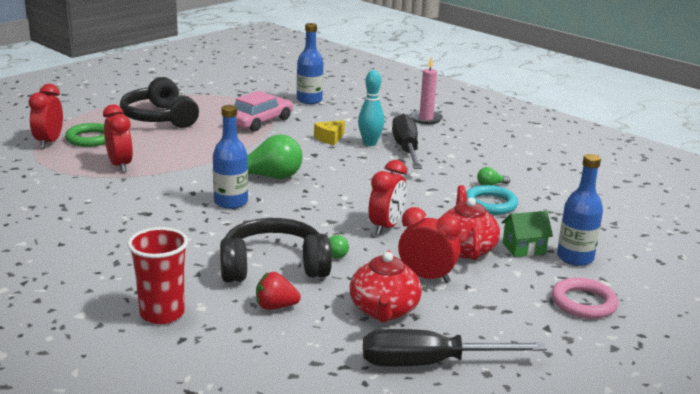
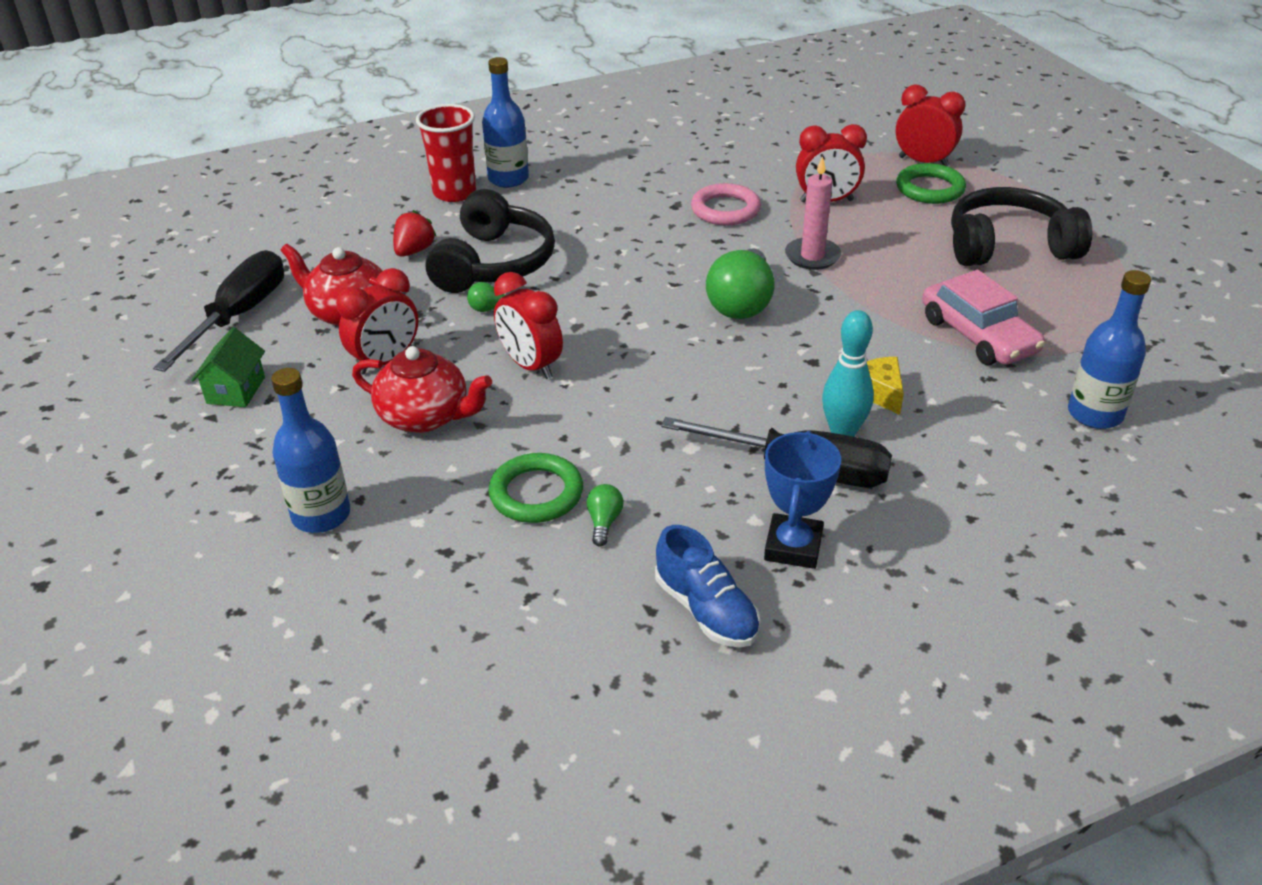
camera: 115 degrees right, 15 degrees up
blue bottle [213,105,248,209] -> blue bottle moved to [482,57,529,188]
pink candle [410,57,443,124] -> pink candle moved to [785,156,841,270]
turquoise ring [466,185,518,215] -> green ring [488,453,583,523]
green house [501,211,553,257] -> green house moved to [191,327,265,407]
pink ring [552,278,619,319] -> pink ring moved to [691,183,761,225]
none -> blue shoe [655,525,761,648]
none -> blue trophy [764,431,841,569]

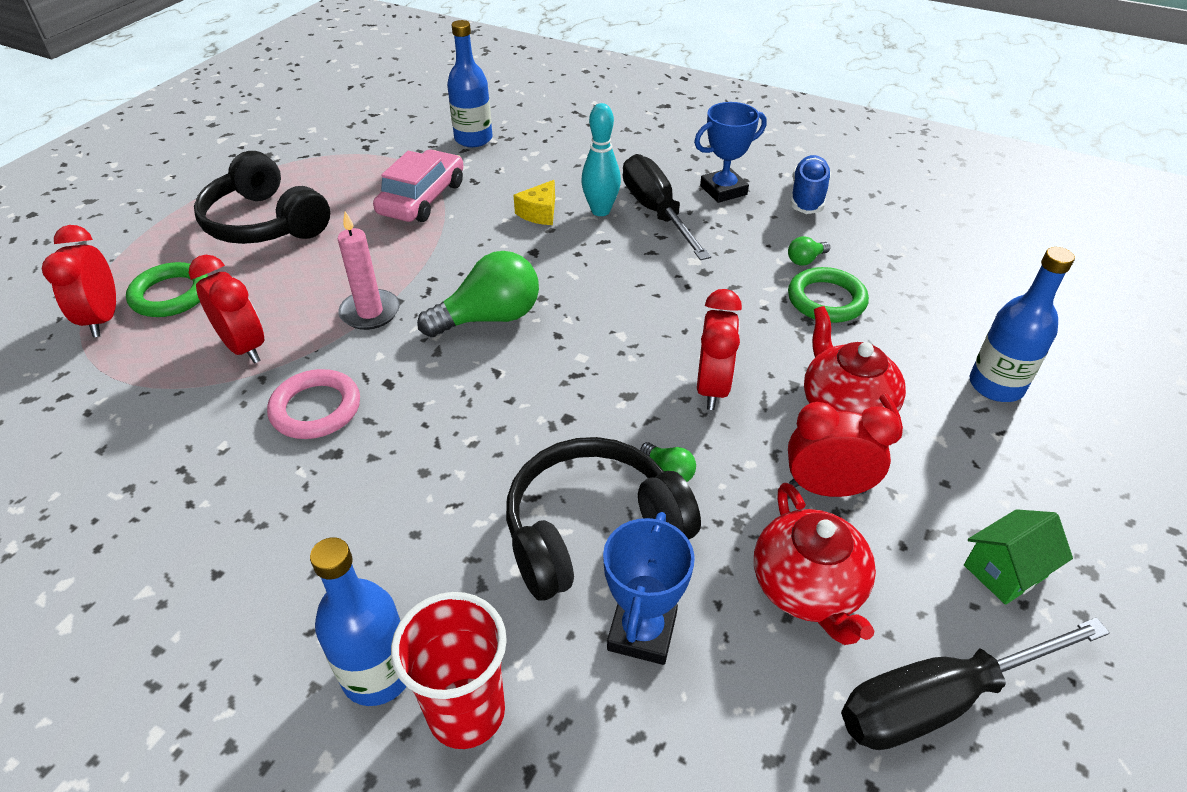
camera: 130 degrees left, 5 degrees up
red strawberry [393,210,436,257] -> blue trophy [603,512,695,665]

